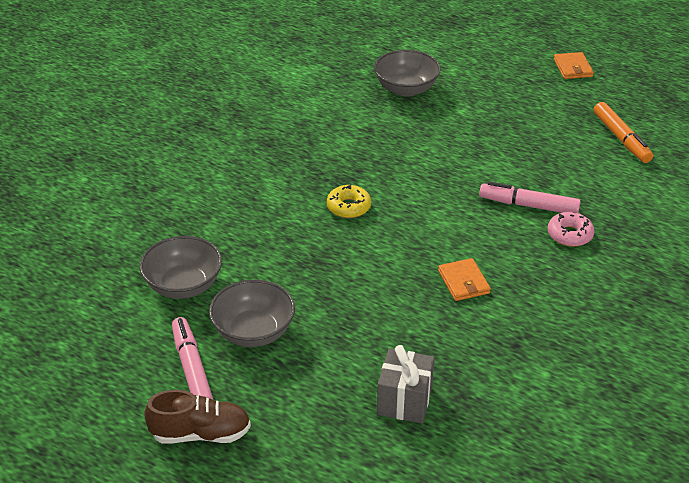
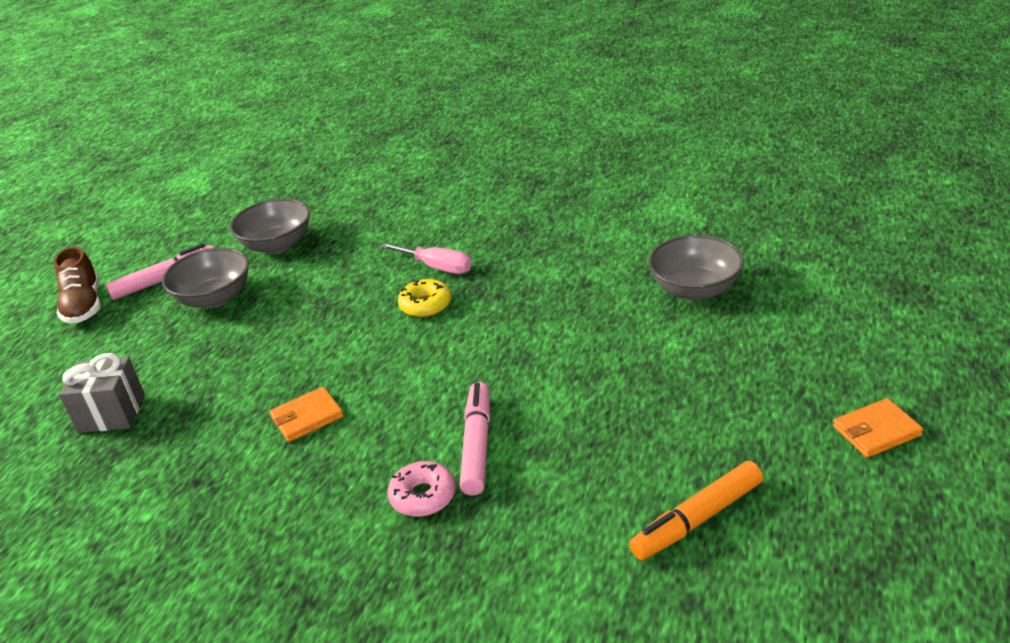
camera: 80 degrees right, 5 degrees down
none -> pink screwdriver [380,243,472,274]

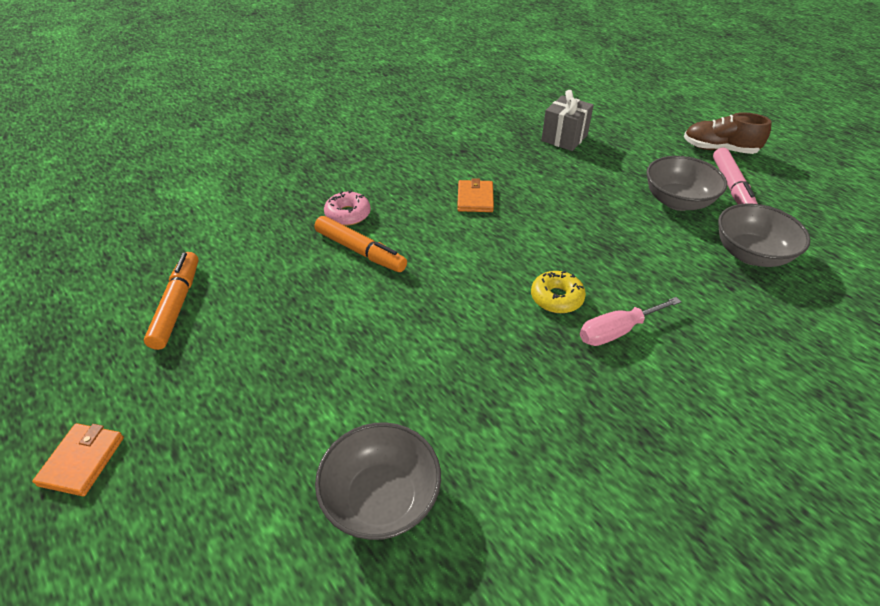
camera: 120 degrees right, 10 degrees up
pink marker [459,382,490,495] -> orange marker [314,216,407,272]

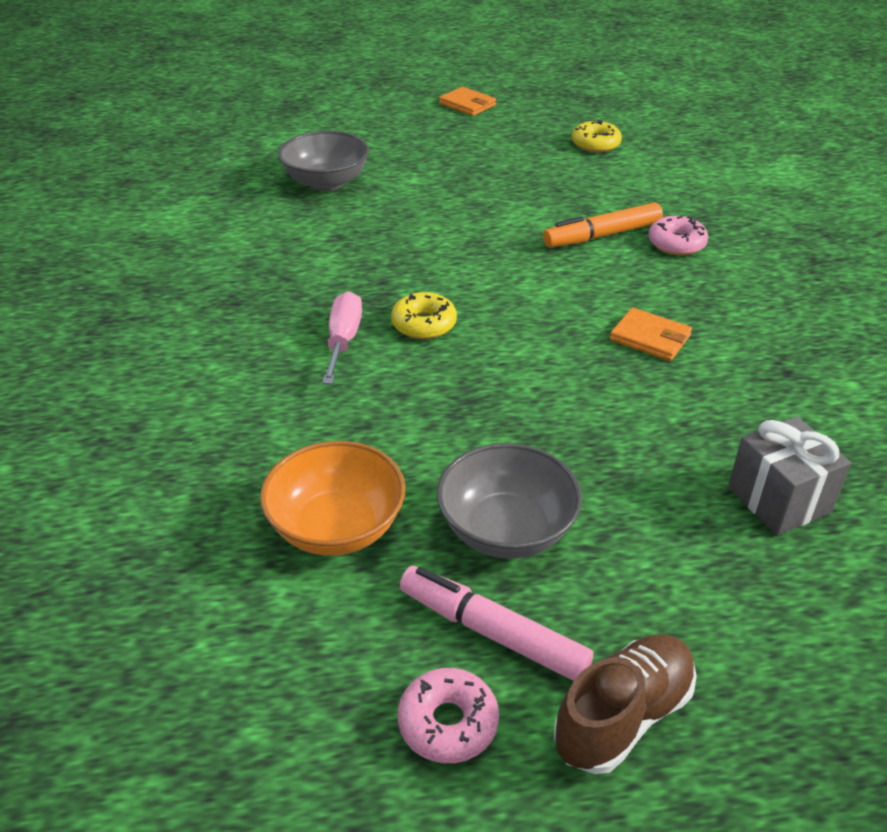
camera: 120 degrees right, 5 degrees down
orange marker [144,252,199,350] -> yellow donut [572,120,622,153]
grey bowl [718,203,810,267] -> orange bowl [260,441,405,556]
none -> pink donut [398,668,499,763]

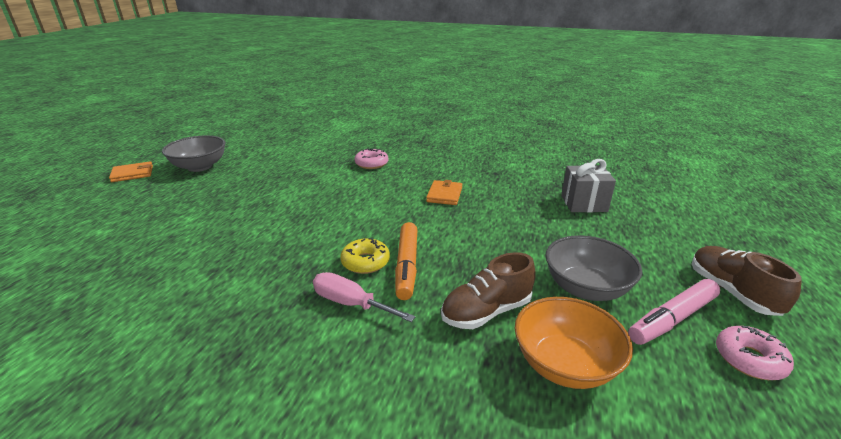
camera: 65 degrees left, 10 degrees down
grey bowl [278,131,369,191] -> grey bowl moved to [162,136,226,172]
orange marker [543,202,663,248] -> orange marker moved to [395,222,417,300]
yellow donut [572,120,622,153] -> none
orange wallet [610,307,692,361] -> orange wallet turned 45 degrees counterclockwise [426,180,462,205]
none -> brown shoe [441,252,536,329]

